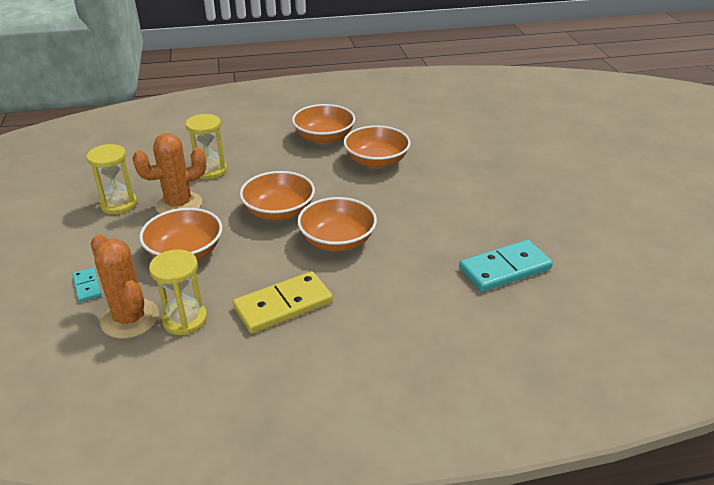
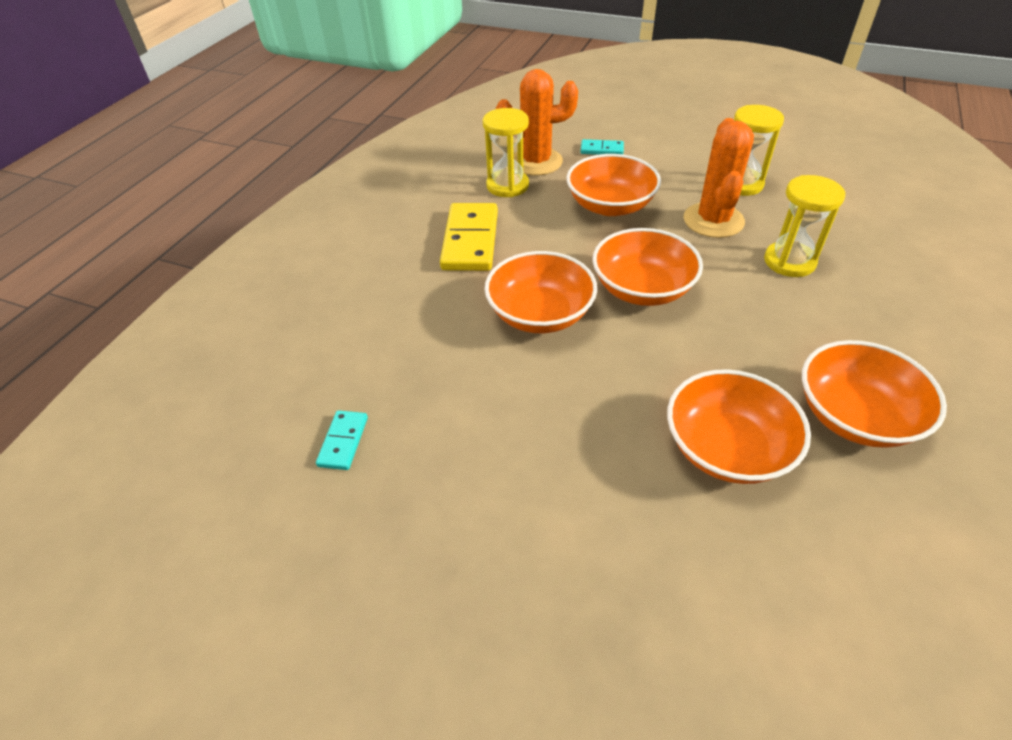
camera: 125 degrees right, 10 degrees up
turquoise domino [459,240,553,292] -> turquoise domino [316,410,368,470], size x0.50

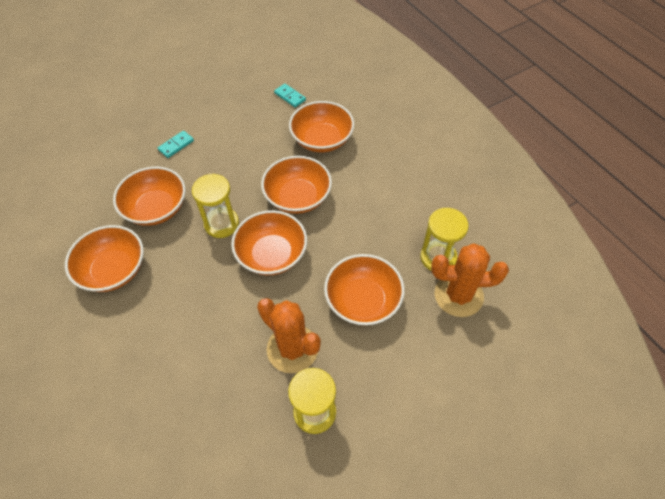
camera: 125 degrees right, 10 degrees up
yellow domino [440,203,498,271] -> none
orange cactus [496,69,578,176] -> orange cactus turned 60 degrees clockwise [431,243,509,317]
turquoise domino [580,139,624,155] -> turquoise domino moved to [158,131,194,158]
yellow hourglass [764,175,845,277] -> yellow hourglass moved to [192,174,239,238]
none -> orange bowl [289,101,354,152]

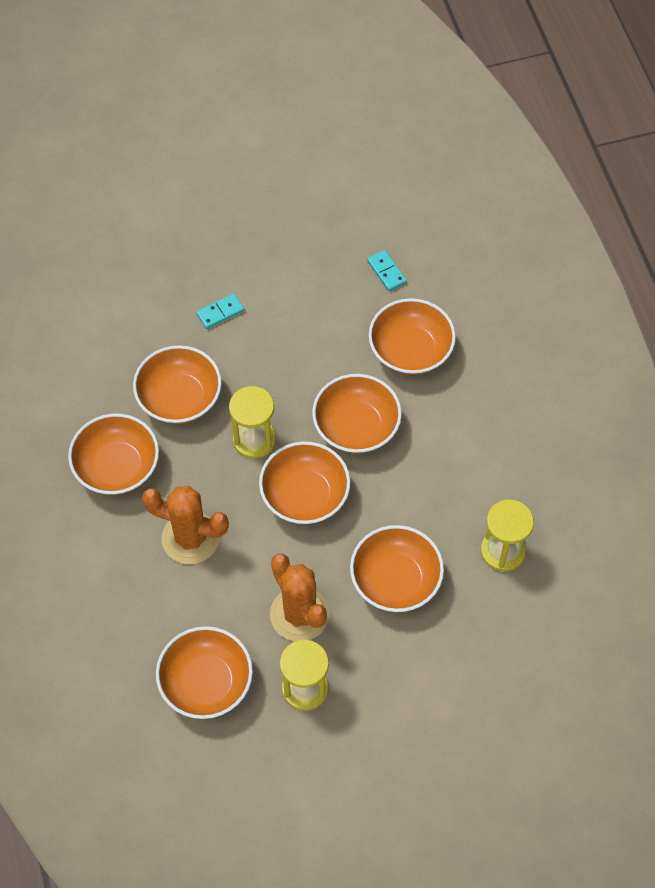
camera: 15 degrees right, 5 degrees up
orange cactus [431,243,509,317] -> orange cactus moved to [142,486,229,564]
none -> orange bowl [156,626,253,719]

